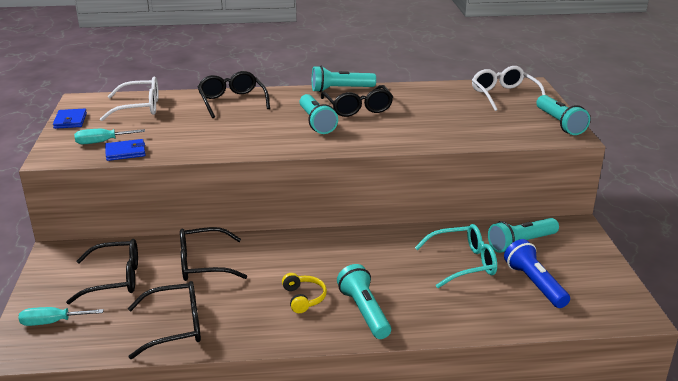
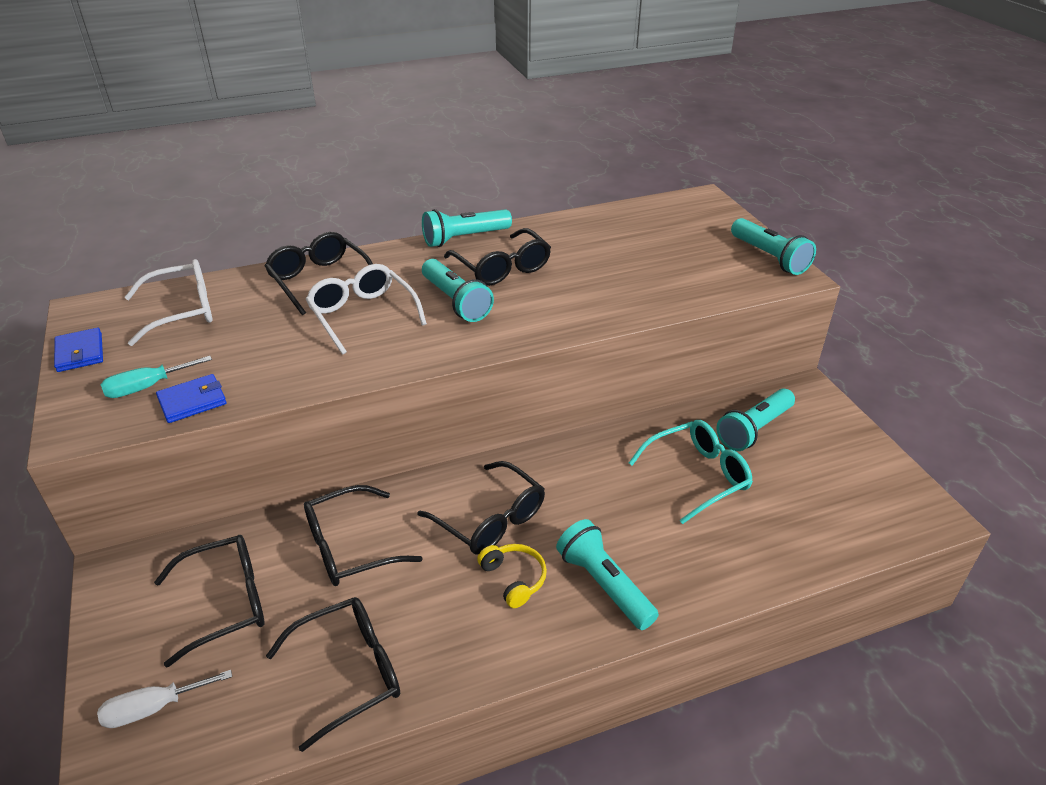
camera: 15 degrees left, 10 degrees up
turquoise screwdriver [18,307,104,326] -> white screwdriver [97,670,232,728]
white glasses [472,66,545,111] -> white glasses moved to [306,264,427,354]
blue flashlight [504,239,570,308] -> none
none -> black glasses [417,461,545,554]

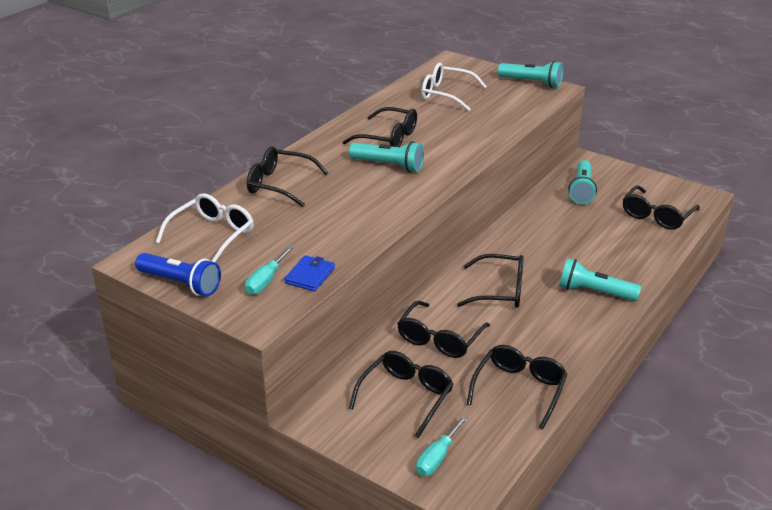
camera: 35 degrees left, 5 degrees down
blue wallet [54,328,103,372] -> blue flashlight [135,253,221,296]
white screwdriver [97,670,232,728] -> turquoise screwdriver [416,416,467,476]
white glasses [306,264,427,354] -> white glasses moved to [421,63,487,111]
turquoise flashlight [422,209,512,247] -> none
yellow headphones [477,544,547,608] -> none
turquoise glasses [629,420,753,524] -> none
none -> black glasses [623,186,700,230]

